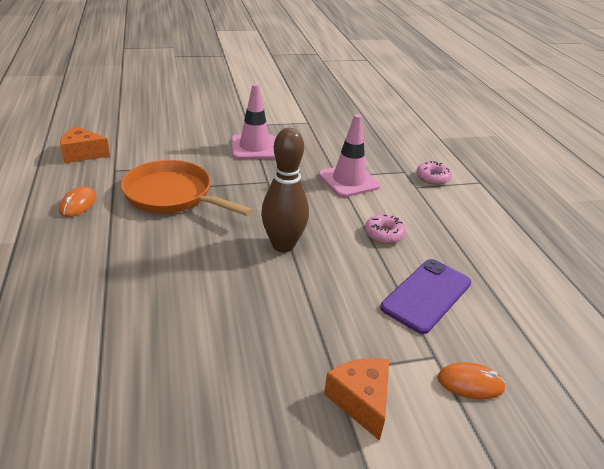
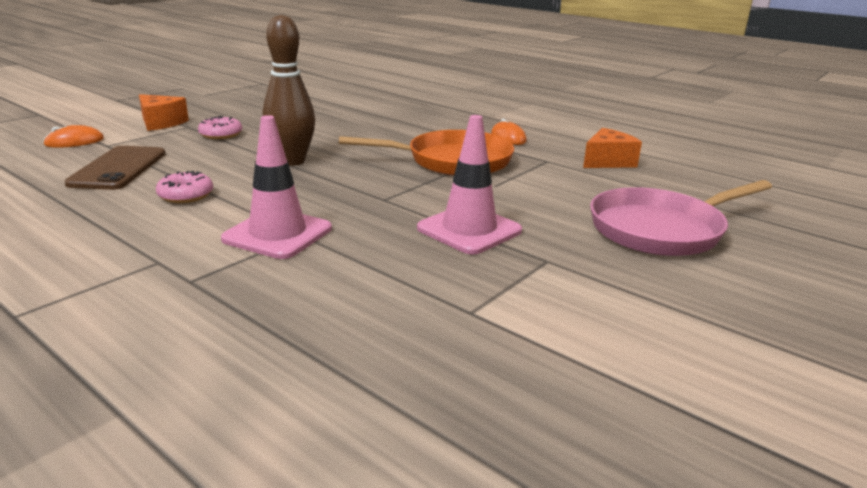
camera: 145 degrees right, 10 degrees down
purple phone [380,259,471,334] -> brown phone [64,146,165,190]
pink donut [416,161,452,185] -> pink donut moved to [198,116,242,139]
none -> pink pan [590,180,772,256]

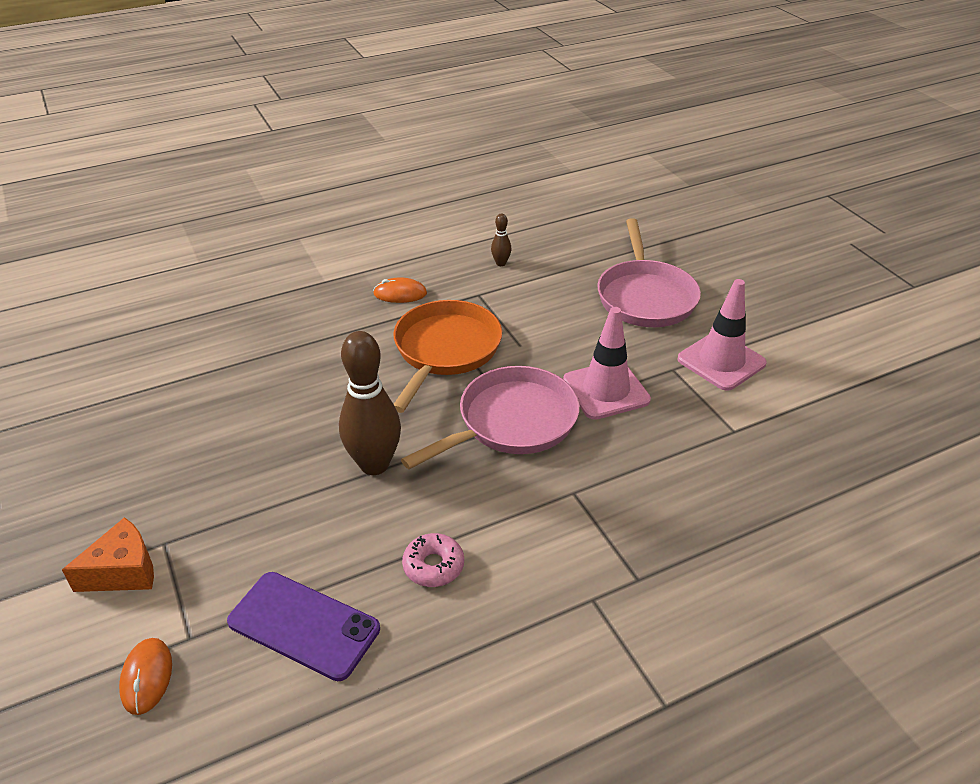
camera: 65 degrees left, 15 degrees up
brown phone [64,146,165,190] -> purple phone [227,572,380,681]
pink donut [198,116,242,139] -> none
pink traffic cone [221,115,332,259] -> pink traffic cone moved to [677,279,767,391]
orange cheese [583,128,642,168] -> brown bowling pin [491,213,511,266]
none -> pink pan [401,366,580,469]

